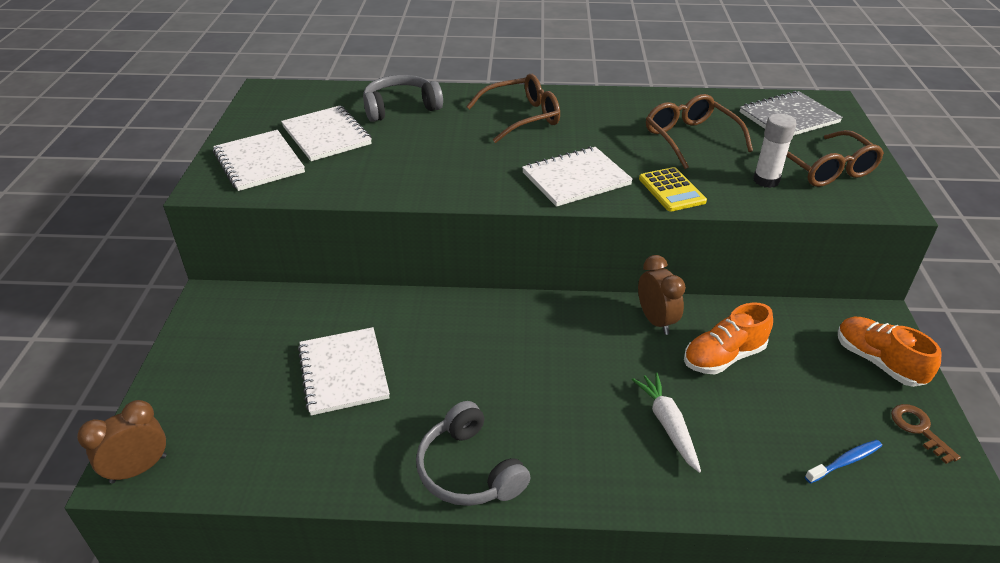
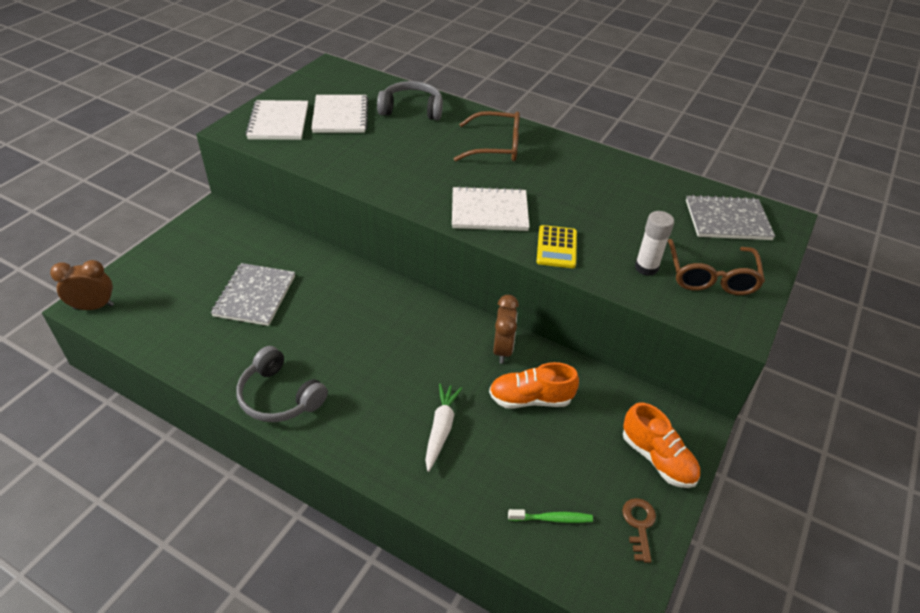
camera: 25 degrees right, 5 degrees up
white notebook [298,327,390,415] -> grey notebook [211,263,295,326]
grey headphones [416,401,530,506] -> grey headphones turned 45 degrees counterclockwise [236,346,328,422]
brown glasses [646,94,753,169] -> none
blue toothbrush [805,440,882,484] -> green toothbrush [508,509,593,523]
orange shoe [838,317,942,387] -> orange shoe turned 150 degrees clockwise [623,403,700,488]

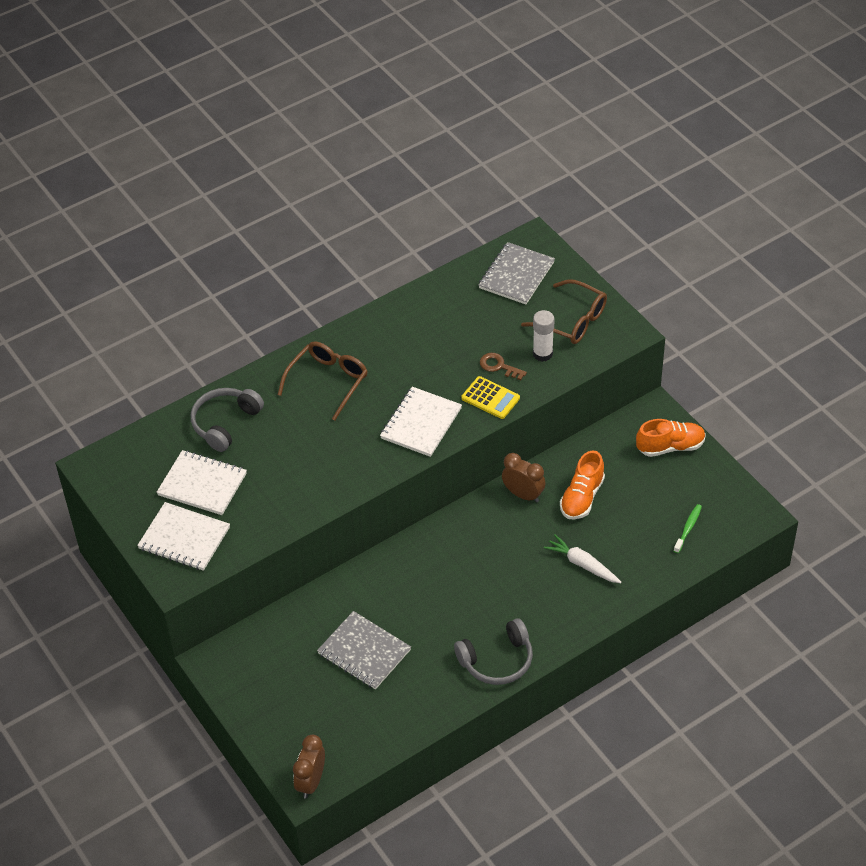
camera: 60 degrees left, 5 degrees up
brown key [622,498,656,563] -> brown key moved to [480,353,527,380]

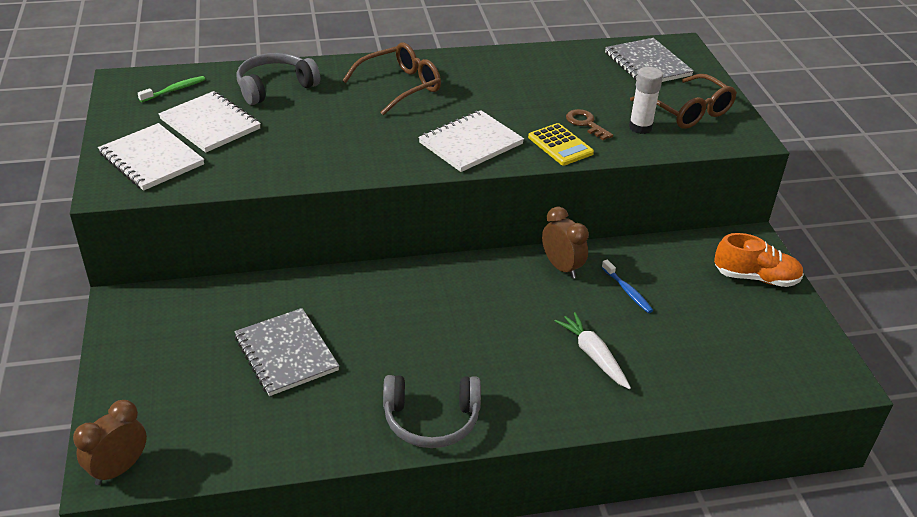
camera: 20 degrees right, 10 degrees down
grey notebook [479,242,555,304] -> grey notebook turned 75 degrees counterclockwise [605,38,694,82]
orange shoe [560,450,605,519] -> blue toothbrush [602,260,653,313]
green toothbrush [674,504,702,553] -> green toothbrush moved to [138,76,205,102]

